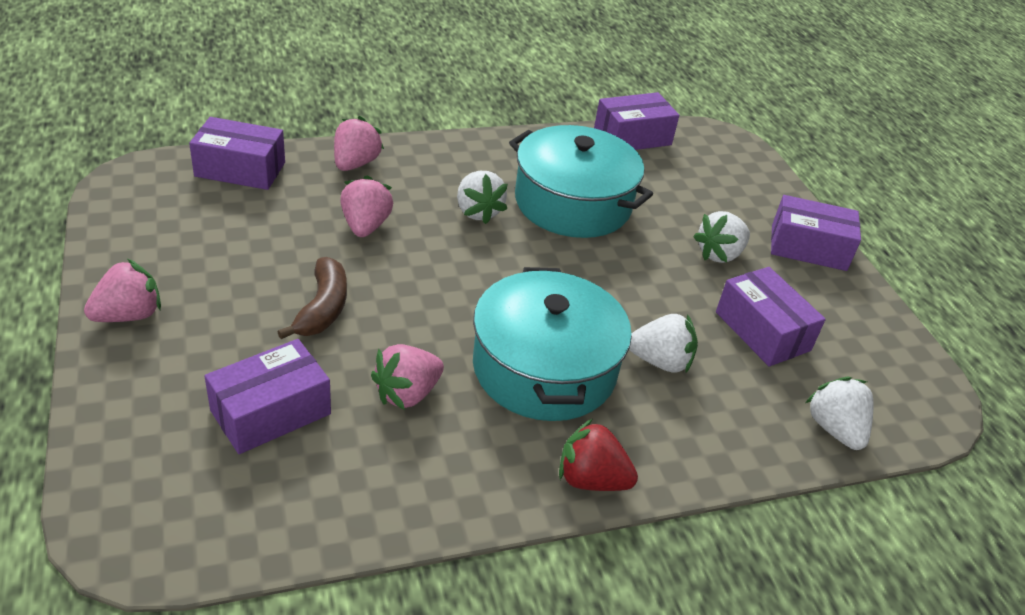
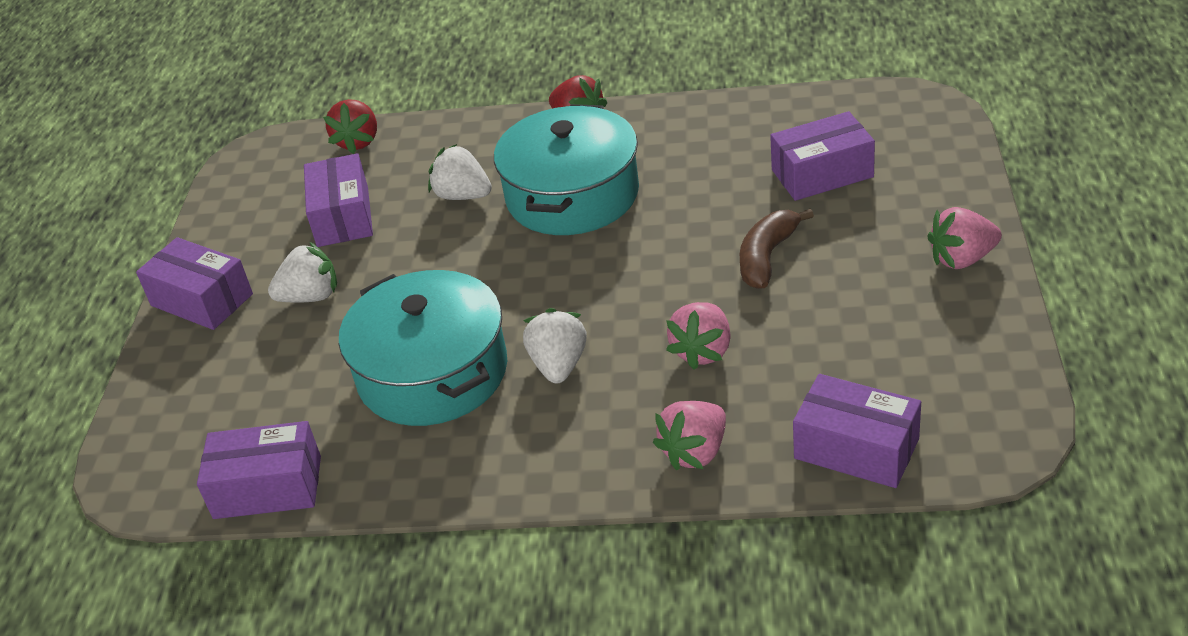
camera: 150 degrees left, 0 degrees up
pink strawberry [371,344,444,410] -> none
white strawberry [806,376,873,450] -> red strawberry [323,99,377,154]

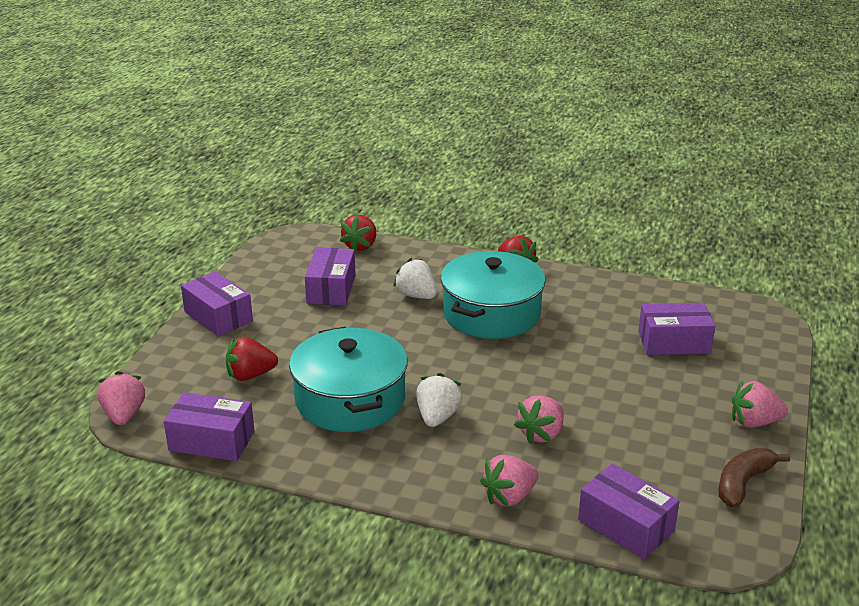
camera: 10 degrees right, 10 degrees down
white strawberry [268,242,337,303] -> none
brown banana [740,209,814,289] -> brown banana moved to [718,448,790,508]
none -> pink strawberry [98,371,145,425]
none -> red strawberry [226,337,278,381]

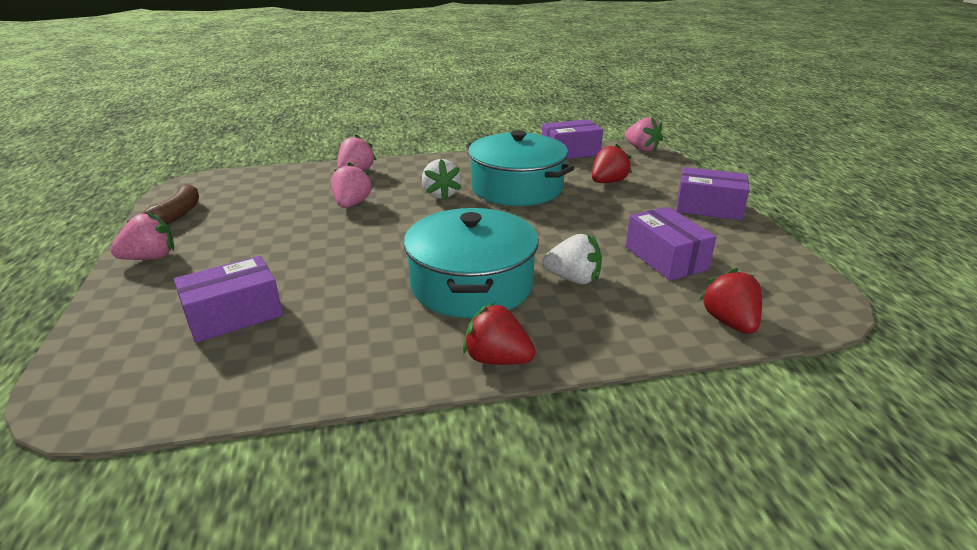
camera: 150 degrees right, 0 degrees up
purple box [578,464,679,559] -> none

